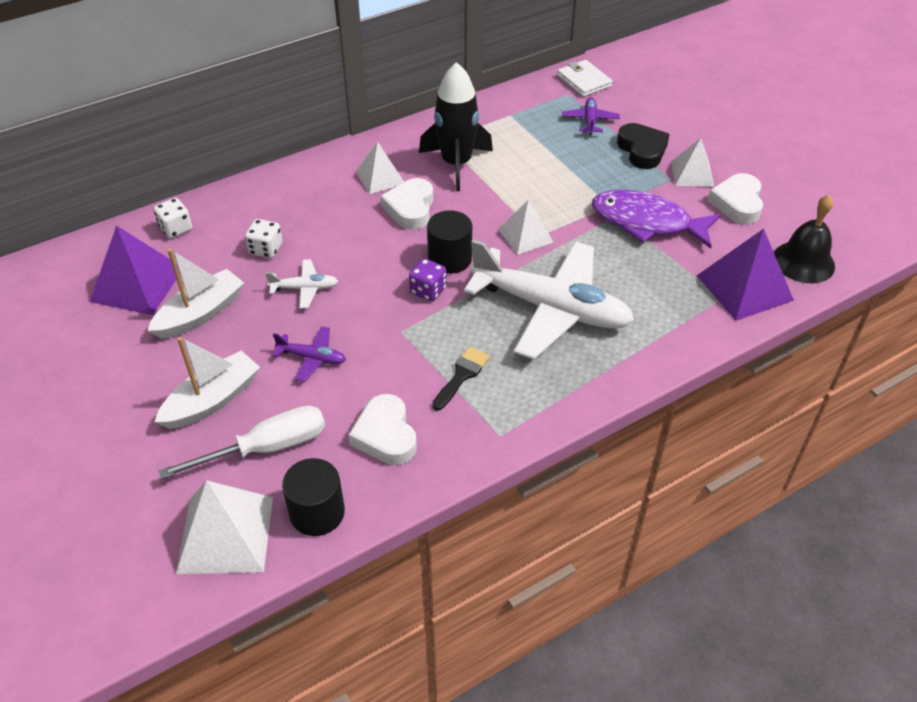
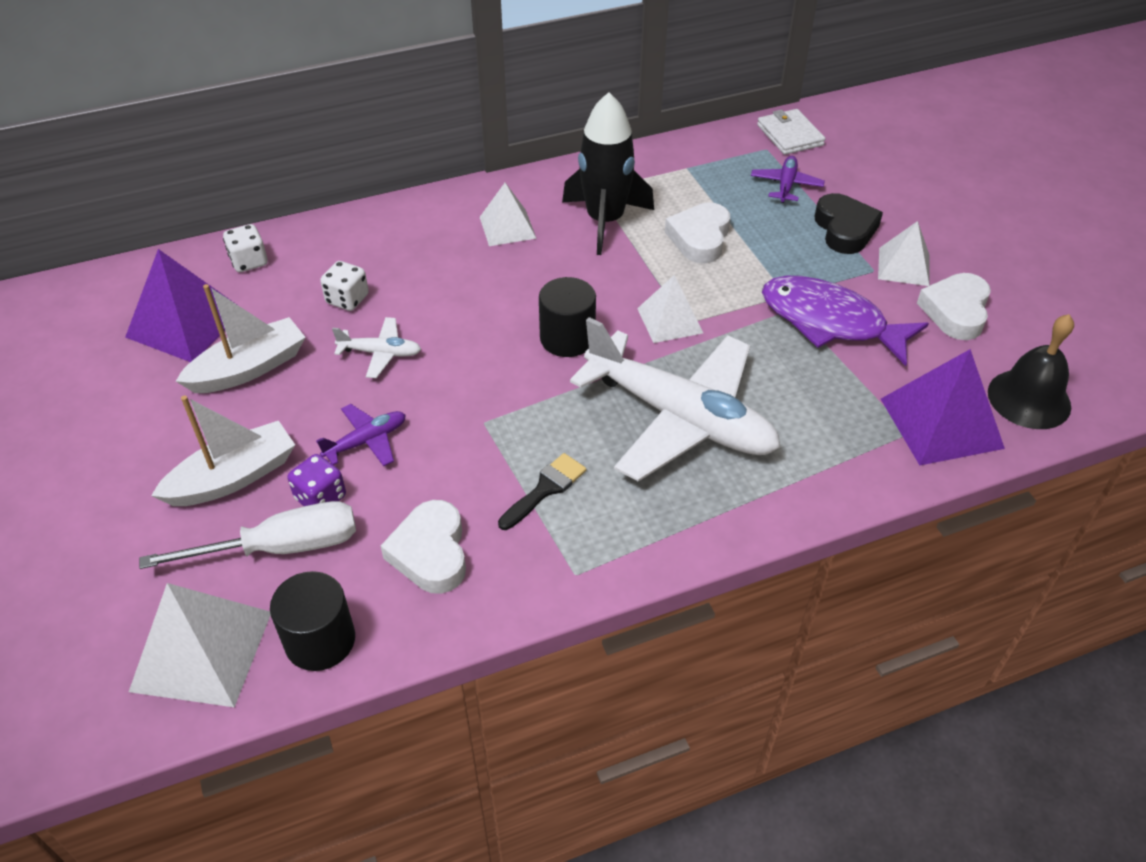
camera: 10 degrees right, 0 degrees up
purple plane [272,326,346,382] -> purple plane turned 60 degrees counterclockwise [316,404,406,466]
white heart [380,178,433,230] -> white heart moved to [665,202,730,263]
purple dice [409,258,447,302] -> purple dice moved to [288,454,346,506]

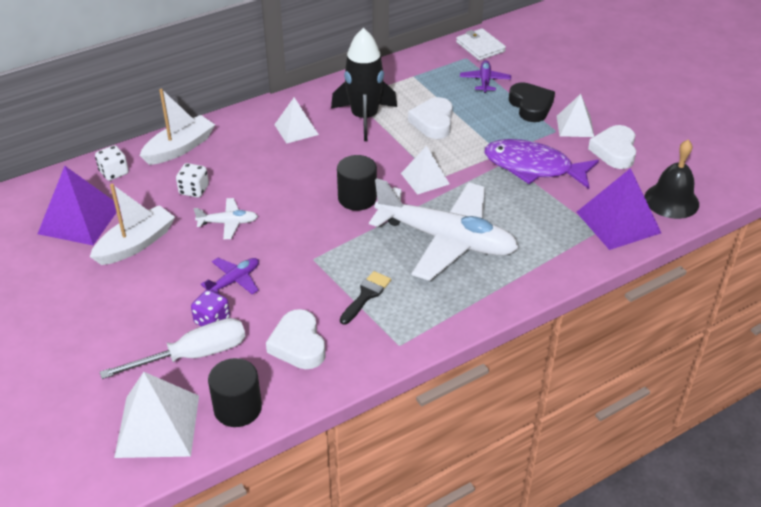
camera: 10 degrees left, 5 degrees down
white boat [151,395,295,506] -> white boat moved to [140,89,215,165]

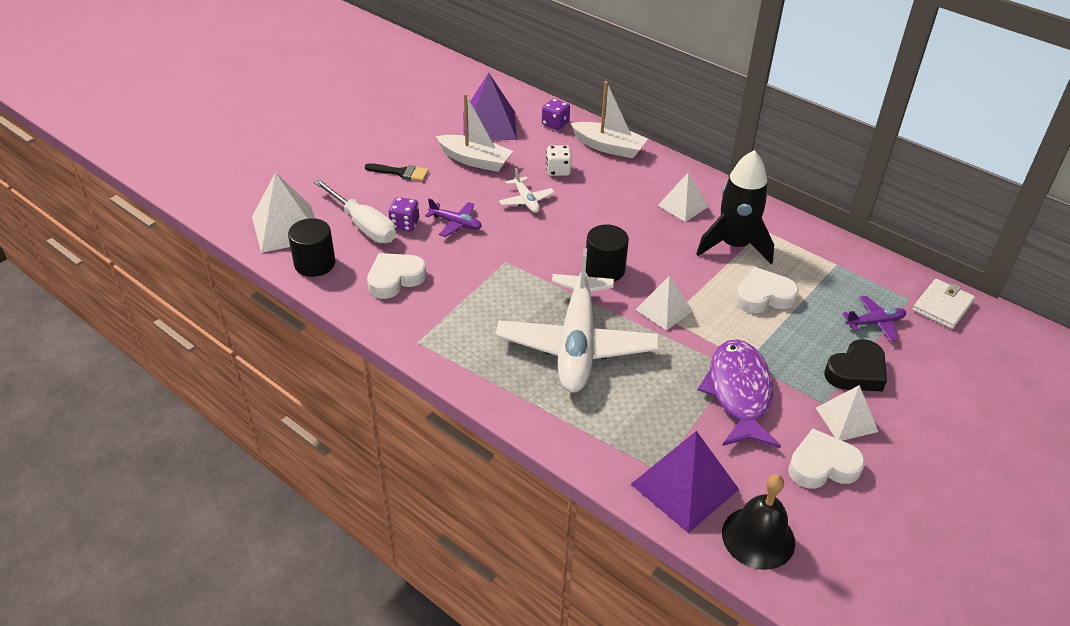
camera: 70 degrees right, 0 degrees up
white dice [95,145,129,181] -> purple dice [542,99,570,130]
black brush [340,271,391,325] -> black brush moved to [365,163,429,181]

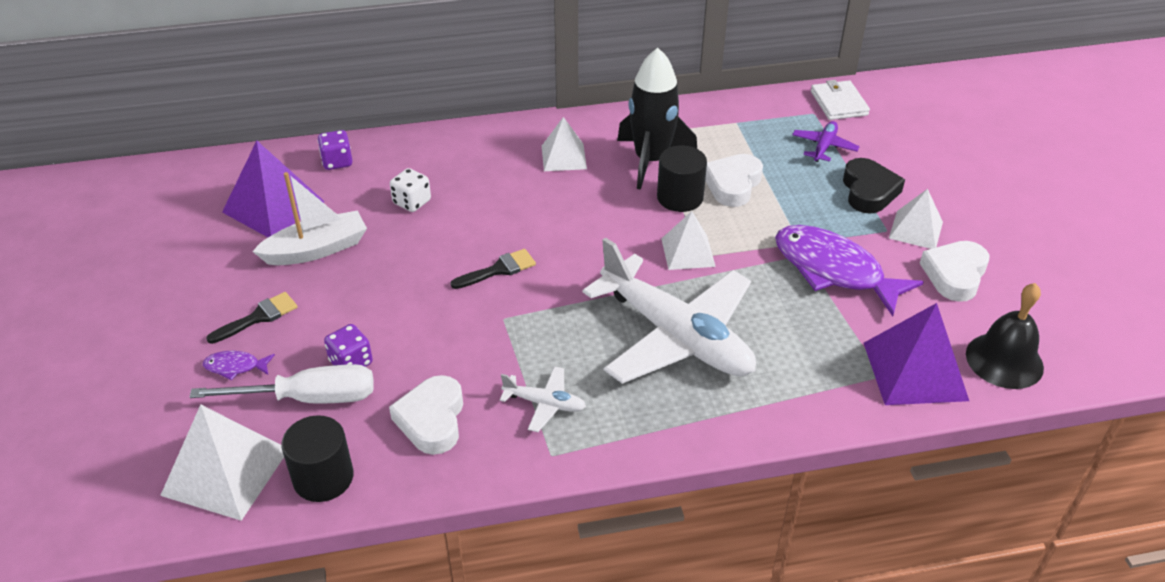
camera: 50 degrees left, 0 degrees up
purple plane [425,198,482,237] -> none
white plane [499,168,555,213] -> white plane moved to [500,366,586,432]
white boat [571,81,648,159] -> none
black cylinder [586,225,629,281] -> black cylinder moved to [657,146,707,212]
none -> purple fish [203,351,275,381]
none -> black brush [450,249,536,289]

